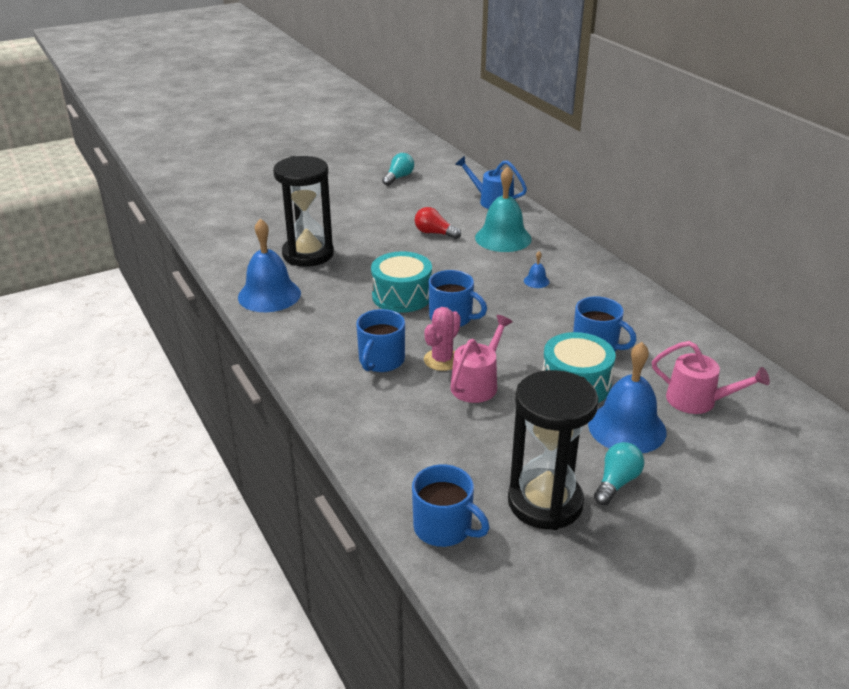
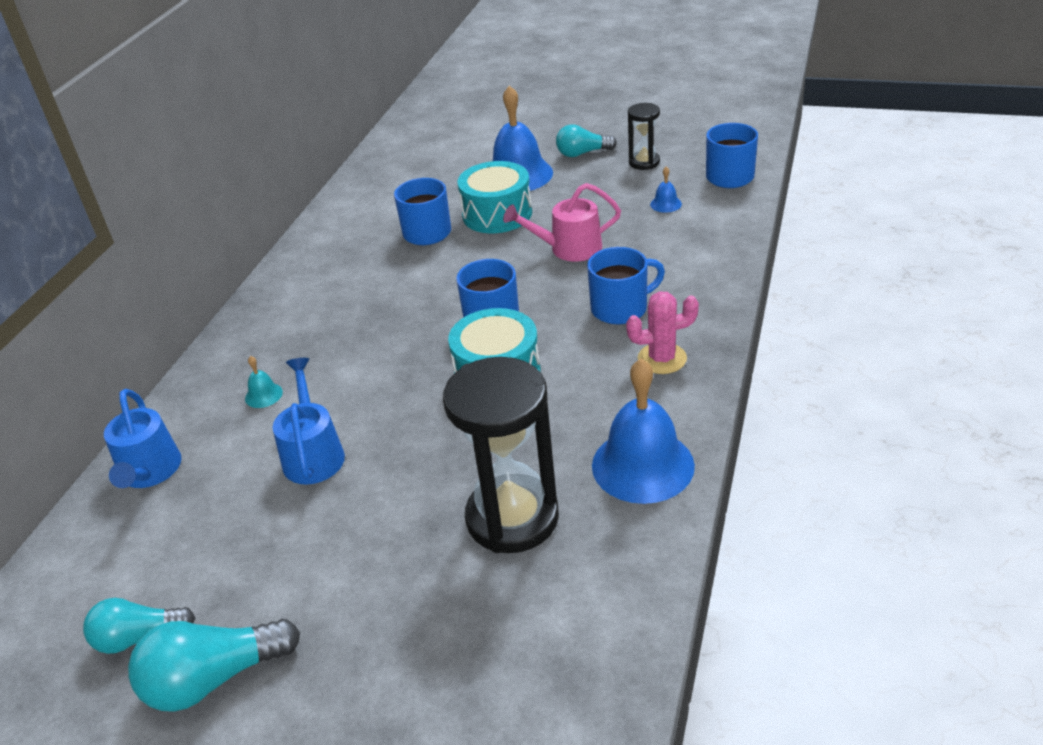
camera: 130 degrees left, 5 degrees up
red light bulb [415,207,461,239] -> blue watering can [273,358,345,484]
pink cactus [424,307,461,371] -> pink cactus moved to [626,291,699,374]
turquoise bell [475,167,532,252] -> turquoise bell [245,356,283,408], size x0.42
black hourglass [508,370,599,530] -> black hourglass [628,103,660,170], size x0.50
blue bell [524,251,549,288] -> blue bell moved to [650,167,682,213]
pink watering can [652,341,770,414] -> none
none -> turquoise light bulb [128,619,300,712]

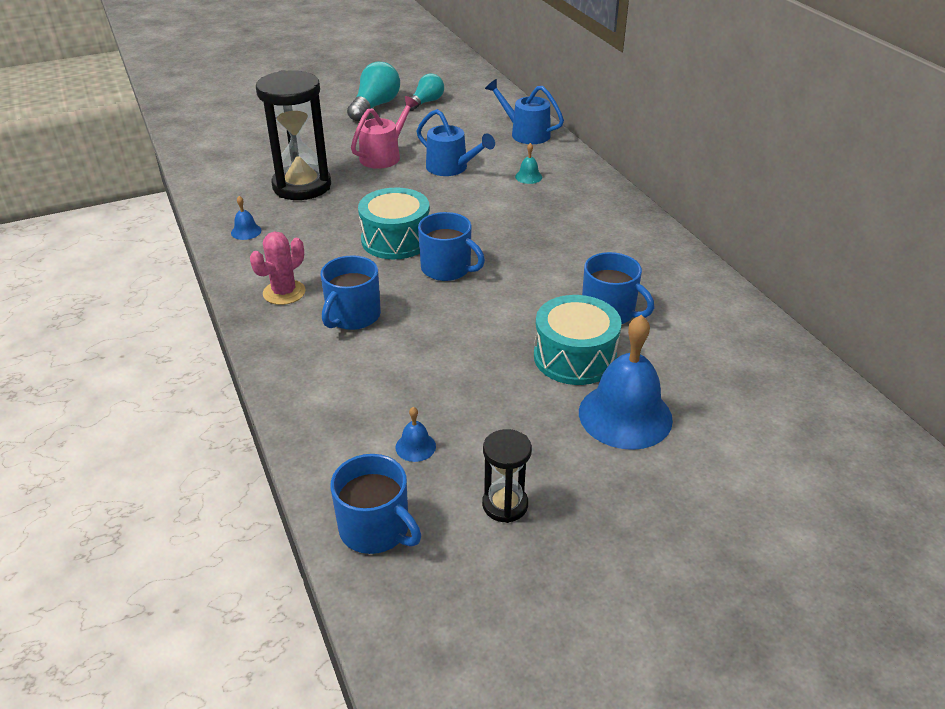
camera: 135 degrees right, 0 degrees up
pink watering can [503,183,621,262] -> pink watering can moved to [351,96,418,169]
turquoise light bulb [556,124,617,157] -> none
blue bell [592,358,695,504] -> blue bell [231,196,261,240], size x0.42

